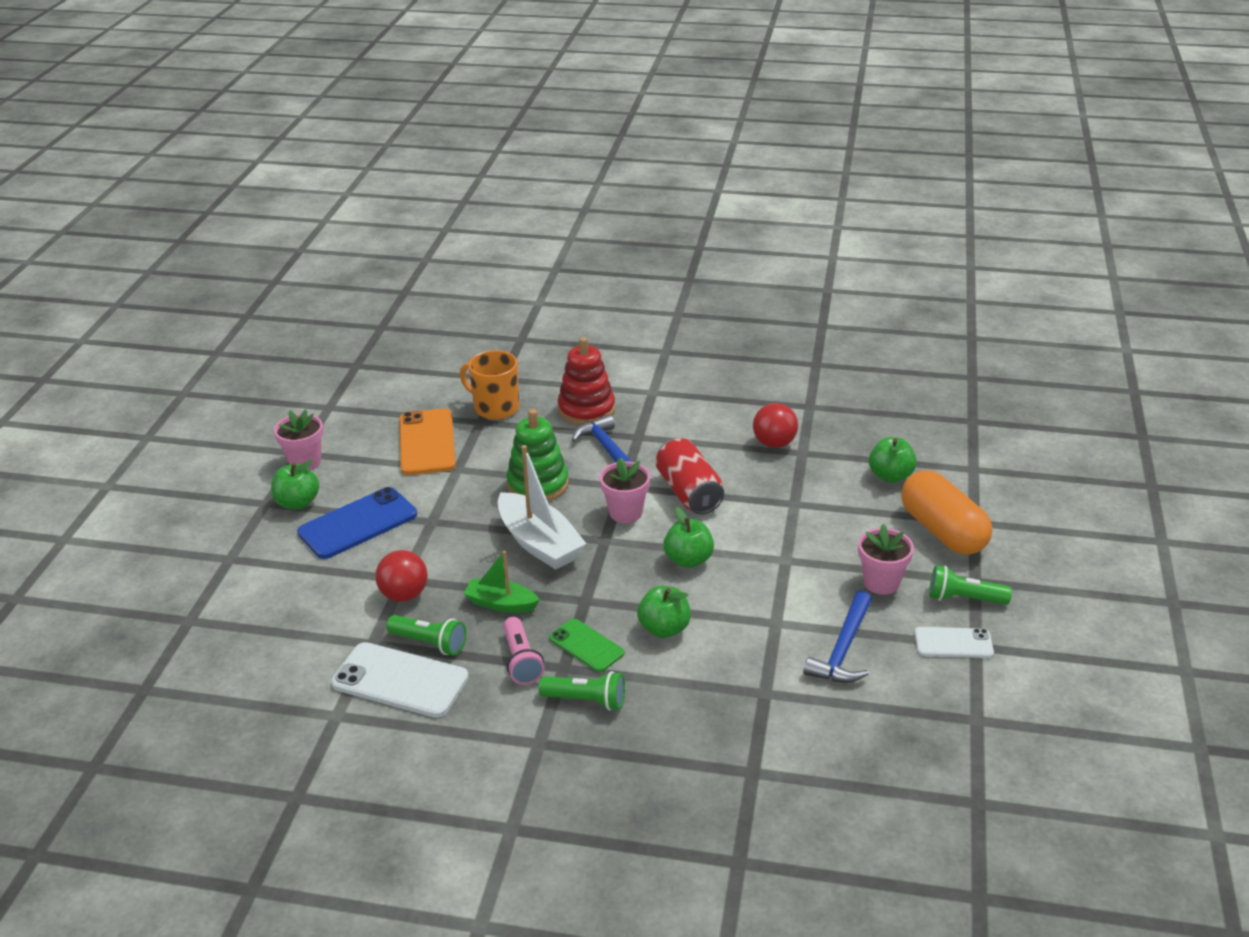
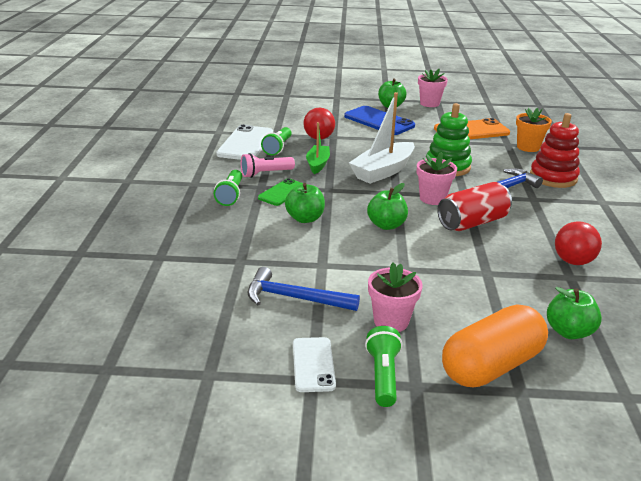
camera: 80 degrees right, 5 degrees down
orange mug [460,350,519,420] -> orange flower pot [516,108,552,152]

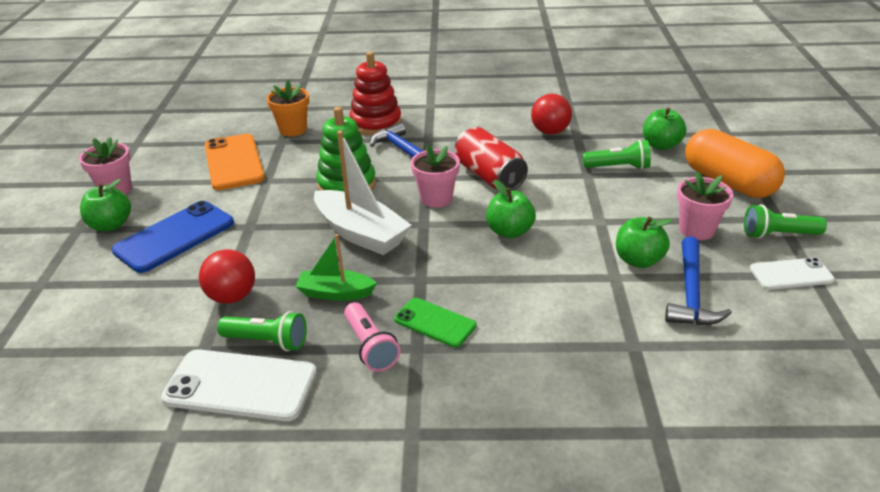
camera: 90 degrees left, 5 degrees up
green flashlight [214,170,242,206] -> green flashlight moved to [583,140,651,170]
green apple [285,183,325,223] -> green apple moved to [616,217,673,268]

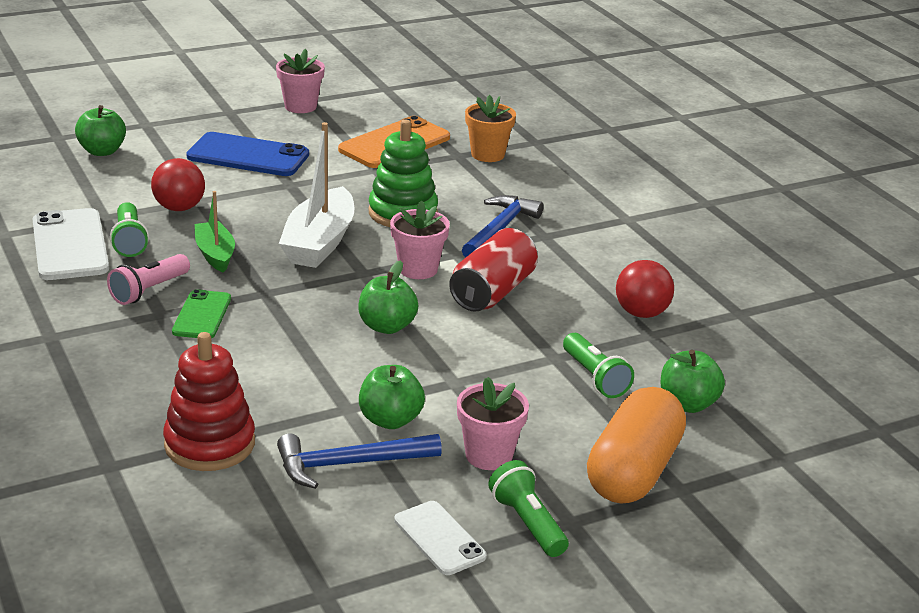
camera: 60 degrees right, 5 degrees down
green apple [80,179,131,231] -> green apple moved to [75,105,126,156]
red stacking toy [350,52,402,135] -> red stacking toy moved to [163,332,255,471]

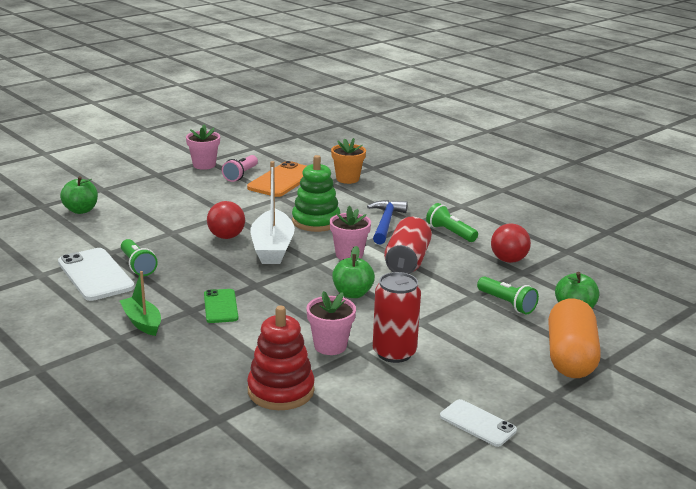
camera: 15 degrees left, 5 degrees down
pink flashlight [107,254,190,305] -> pink flashlight moved to [222,155,258,182]
red ball [151,158,205,211] -> red ball moved to [207,201,245,239]
blue phone [186,132,309,176] -> none
green boat [195,191,235,273] -> green boat moved to [120,271,161,336]
blue hammer [277,433,442,489] -> none
green apple [359,365,425,429] -> red can [373,272,421,363]
pink flower pot [457,377,529,470] -> pink flower pot moved to [306,291,356,355]
green flashlight [488,460,569,557] -> green flashlight moved to [426,203,478,242]

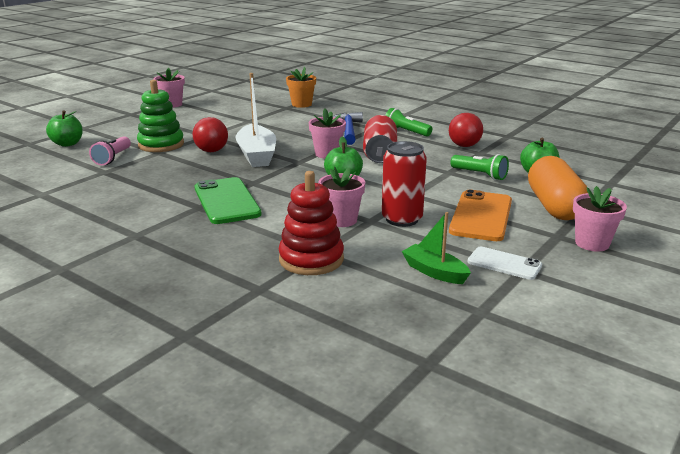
camera: 10 degrees left, 0 degrees up
white phone [58,248,135,301] -> none
green boat [120,271,161,336] -> green boat moved to [402,212,471,284]
green flashlight [121,239,158,276] -> none
green phone [204,289,238,323] -> green phone [195,177,262,224], size x1.67
pink flashlight [222,155,258,182] -> pink flashlight moved to [89,136,131,166]
orange phone [247,161,306,197] -> orange phone moved to [449,190,512,241]
green stacking toy [292,155,341,232] -> green stacking toy moved to [137,80,184,152]
none -> pink flower pot [573,186,627,252]

